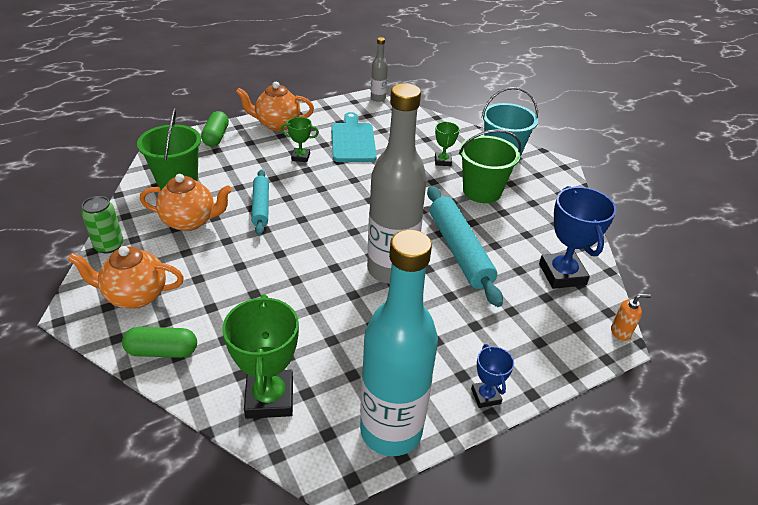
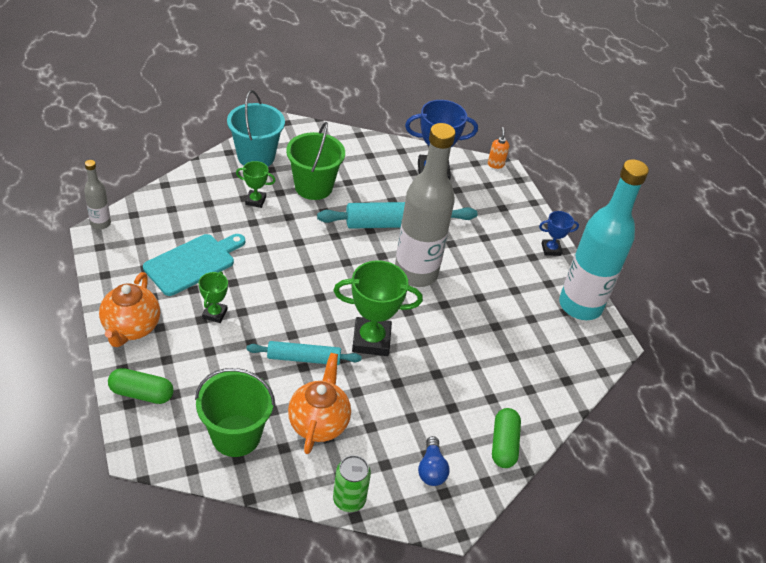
camera: 85 degrees left, 5 degrees up
orange teapot [68,246,184,309] -> blue light bulb [418,436,449,486]
green trophy [222,294,299,419] -> green trophy moved to [334,260,423,356]
turquoise cutting board [331,112,377,162] -> turquoise cutting board turned 135 degrees clockwise [143,234,245,296]

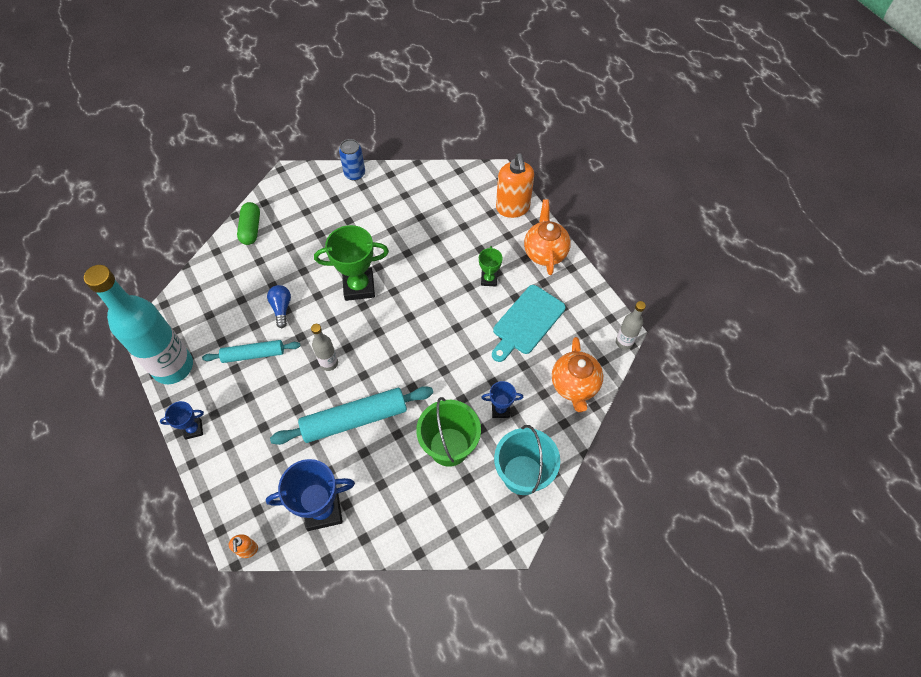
camera: 175 degrees right, 15 degrees up
green capsule [108,368,174,404] -> orange soap dispenser [496,153,534,218]
green bucket [195,368,275,457] -> none
green trophy [236,161,276,208] -> blue trophy [481,381,523,418]
turquoise rolling pin [247,341,362,365] -> turquoise rolling pin moved to [202,340,301,363]
orange teapot [288,353,351,454] -> orange teapot moved to [552,337,603,412]
green can [333,455,371,512] -> blue can [339,139,365,181]
grey bottle [395,123,456,287] -> grey bottle [311,324,338,371], size x0.44
blue light bulb [418,436,449,486] -> blue light bulb moved to [267,285,291,328]

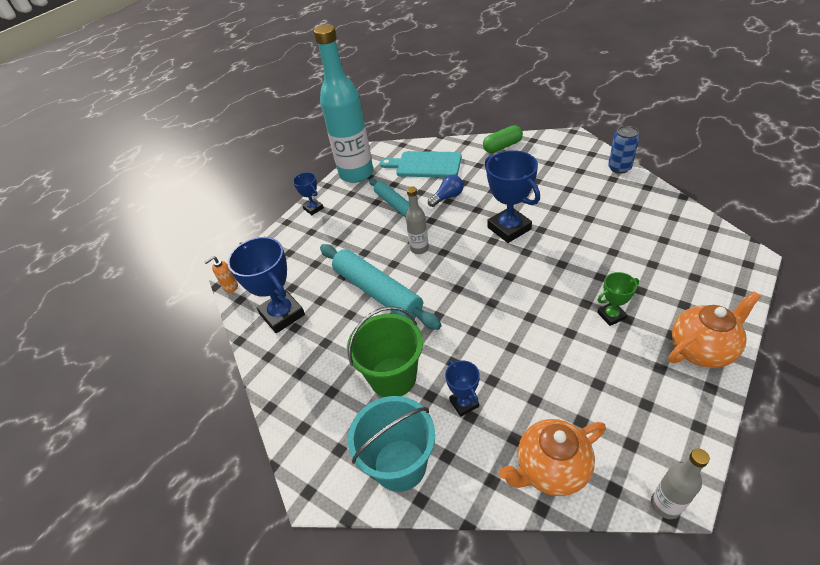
camera: 70 degrees right, 15 degrees down
green trophy [314,225,389,301] -> blue trophy [485,150,540,243]
turquoise cutting board [492,285,566,362] -> turquoise cutting board moved to [380,151,462,178]
orange soap dispenser [496,153,534,218] -> none

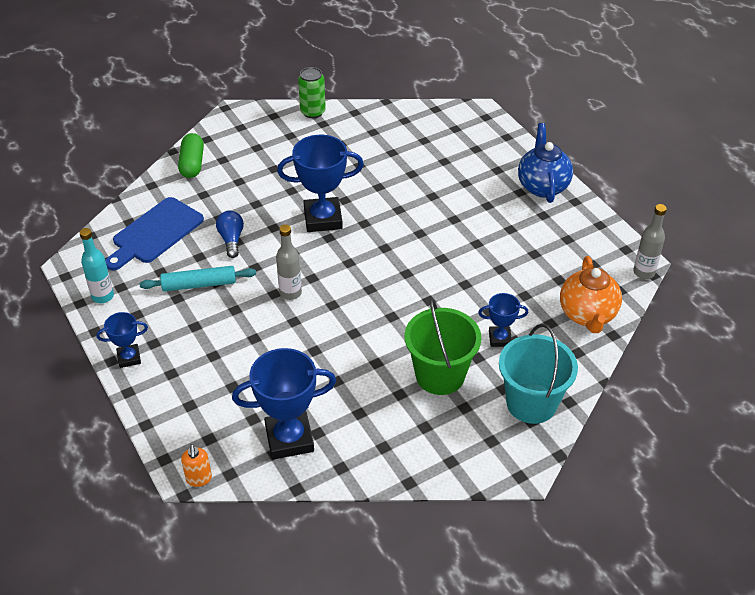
camera: 70 degrees left, 0 degrees up
turquoise bottle [314,25,373,183] -> turquoise bottle [79,228,114,303], size x0.44
turquoise rolling pin [320,244,442,330] -> none
turquoise cutting board [380,151,462,178] -> blue cutting board [105,197,204,270]
green trophy [597,272,639,326] -> none
blue can [608,126,640,174] -> green can [298,67,326,118]
orange teapot [669,291,761,368] -> blue teapot [518,123,573,203]

